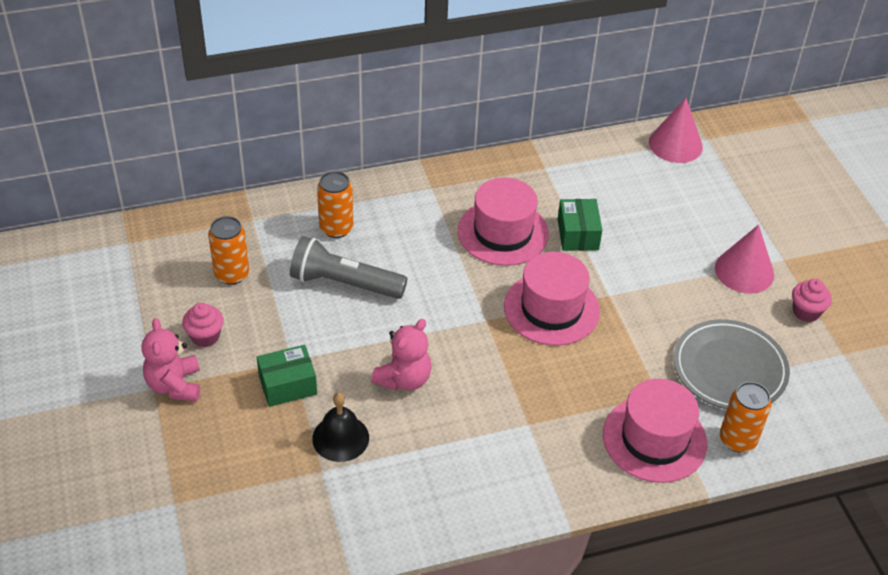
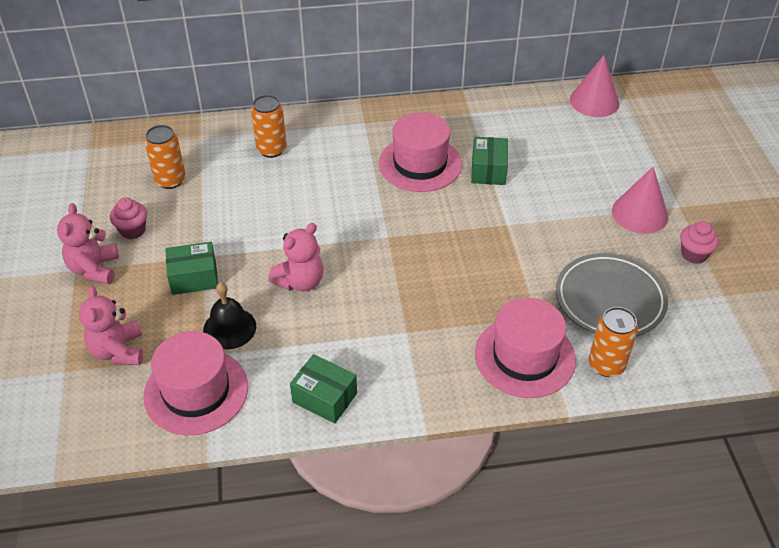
camera: 10 degrees right, 0 degrees up
grey flashlight [290,236,407,299] -> none
pink hat [504,252,600,346] -> pink hat moved to [143,331,248,435]
none -> pink teddy bear [79,286,143,365]
none -> green box [290,354,357,424]

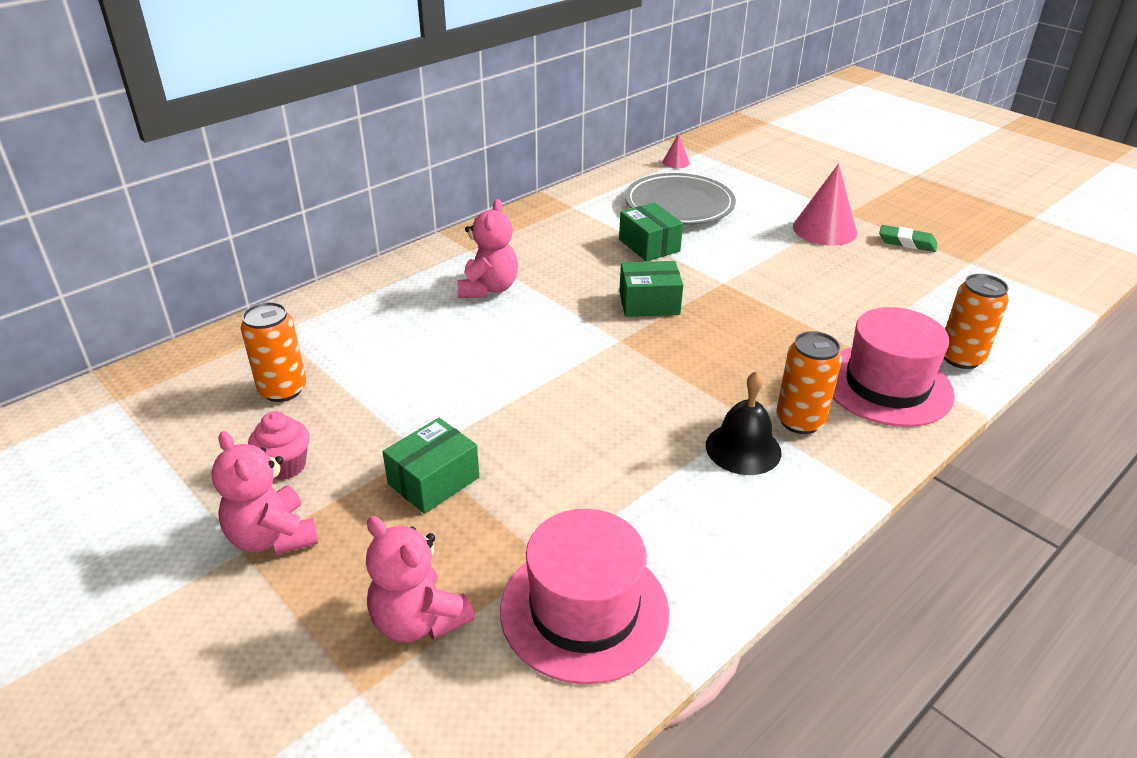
camera: 35 degrees left, 10 degrees down
black bell [203,282,256,349] -> black bell moved to [706,371,782,475]
orange can [251,95,287,158] -> orange can moved to [776,331,842,434]
pink teddy bear [268,223,324,291] -> pink teddy bear moved to [458,199,518,298]
green box [290,354,357,424] -> green box moved to [619,261,683,317]
pink hat [379,112,462,192] -> none
grey plate [556,253,668,336] -> grey plate moved to [625,173,736,225]
pink cone [570,55,619,117] -> pink cone [663,133,690,168], size x0.49
pink cupcake [680,221,719,264] -> green eraser [879,225,937,252]

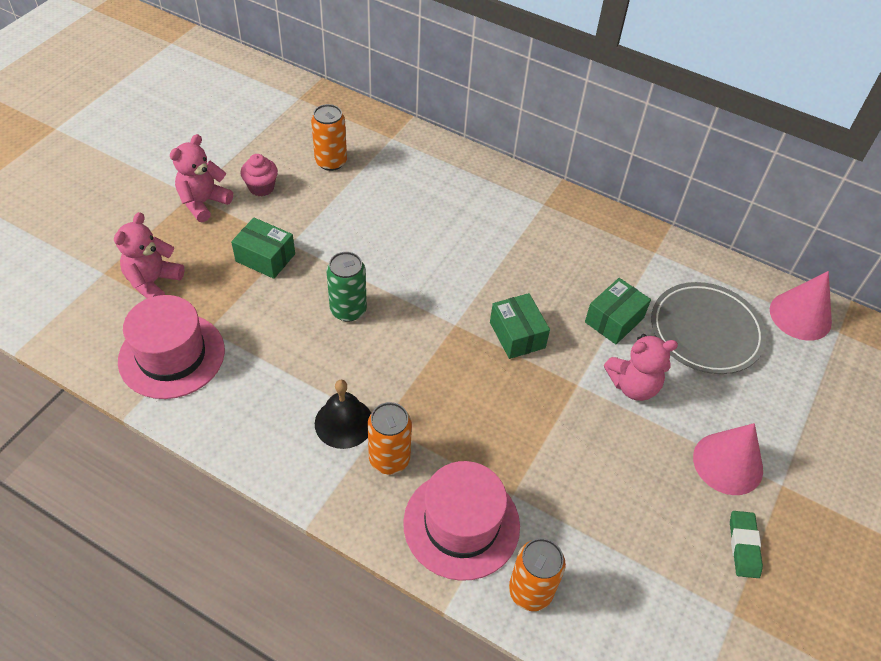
camera: 70 degrees right, 15 degrees up
pink teddy bear [458,199,518,298] -> pink teddy bear moved to [604,334,678,401]
pink cone [663,133,690,168] -> pink cone [770,271,832,341], size x2.03
none -> green can [327,252,367,322]

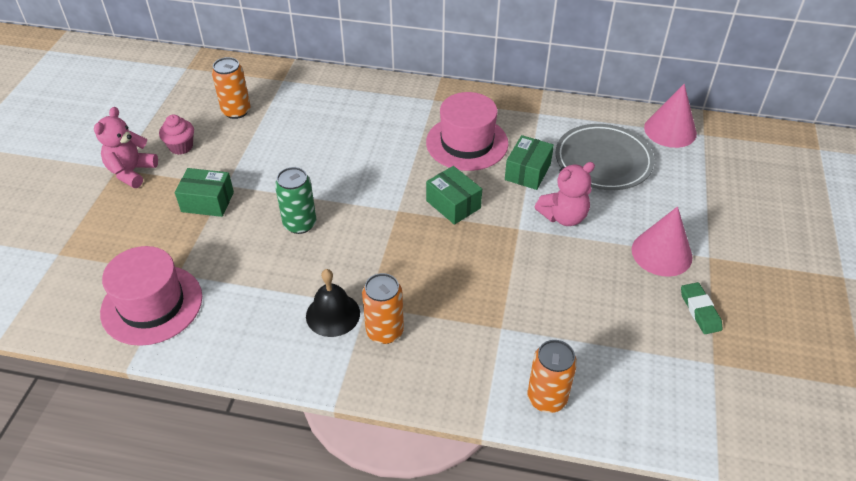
camera: 15 degrees left, 5 degrees down
pink teddy bear [114,212,184,299] -> none
pink hat [403,461,520,581] -> pink hat moved to [426,92,508,171]

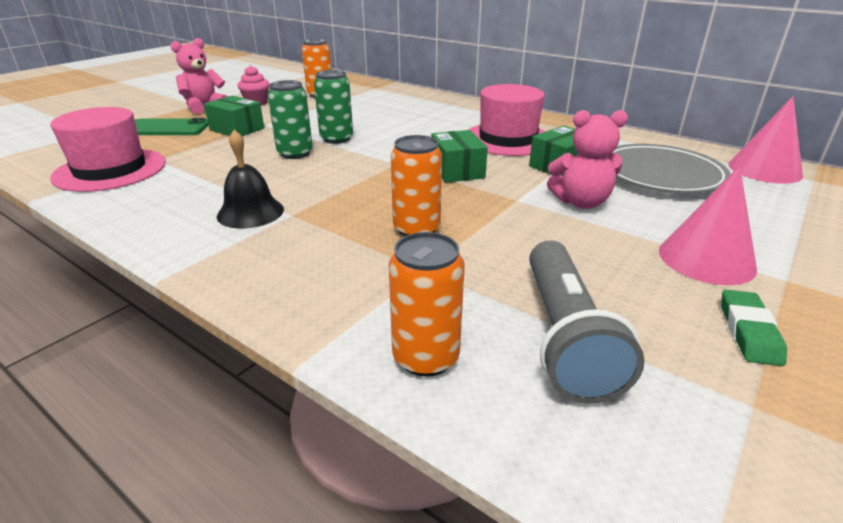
camera: 25 degrees right, 15 degrees down
orange can [362,273,404,344] -> orange can moved to [391,135,442,237]
none -> green phone [135,118,209,135]
none -> green can [314,70,353,144]
none -> grey flashlight [529,240,645,404]

